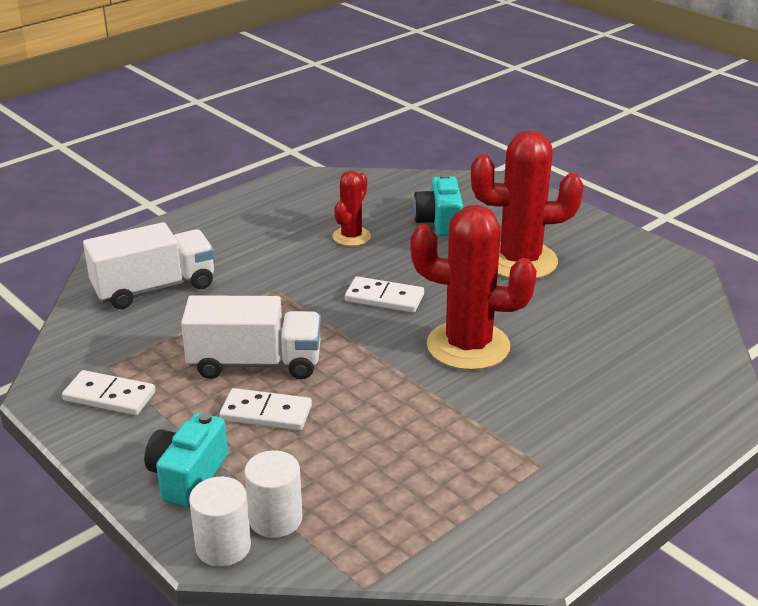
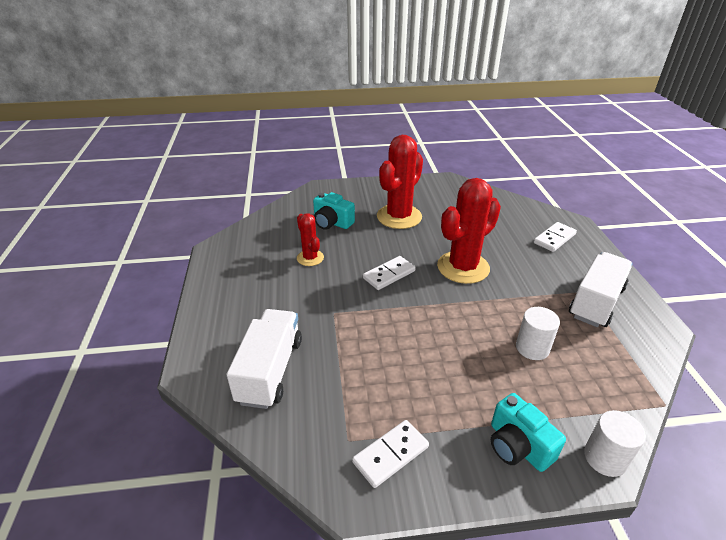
camera: 55 degrees left, 5 degrees up
white truck [181,295,321,379] -> white truck moved to [569,252,633,327]
white domino [219,388,312,431] -> white domino moved to [534,222,577,252]
white cylinder [244,450,302,538] -> white cylinder moved to [516,307,560,360]

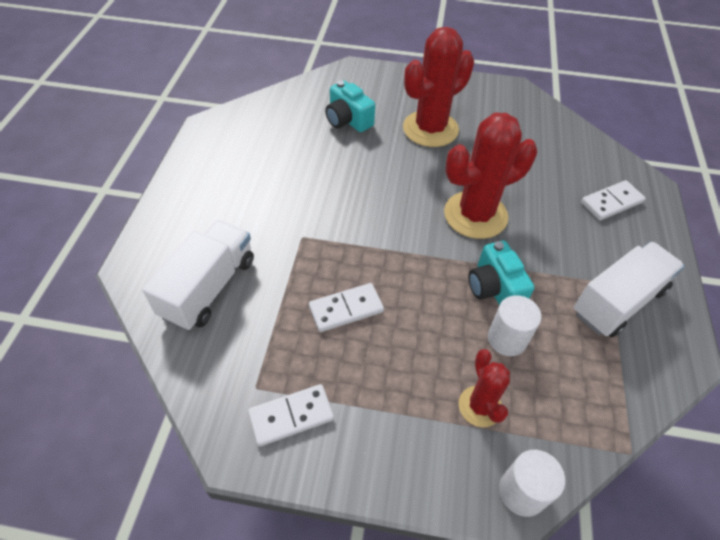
camera: 15 degrees right, 15 degrees up
red cactus [297,213,324,266] -> red cactus moved to [458,349,510,427]
white domino [363,256,416,290] -> white domino moved to [309,283,384,332]
turquoise camera [491,393,566,472] -> turquoise camera moved to [469,241,534,305]

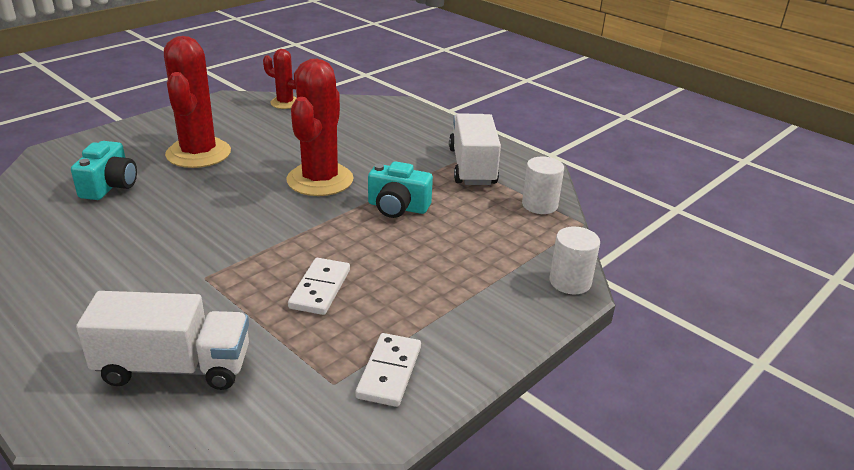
camera: 55 degrees left, 20 degrees down
white truck [142,220,254,331] -> white truck turned 120 degrees clockwise [76,291,249,390]
turquoise camera [325,81,375,132] -> turquoise camera turned 75 degrees counterclockwise [71,141,137,200]
red cactus [458,349,510,427] -> red cactus moved to [263,49,296,109]
white cylinder [488,295,541,356] -> white cylinder moved to [522,156,564,214]
white domino [581,180,646,220] -> none

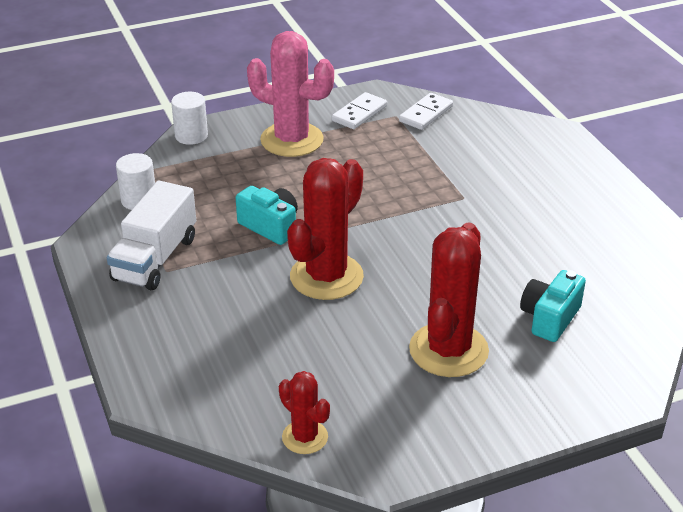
camera: 155 degrees left, 5 degrees up
white truck [76,291,249,390] -> none
white domino [288,258,350,315] -> white domino moved to [399,93,453,130]
none -> pink cactus [247,31,334,157]

